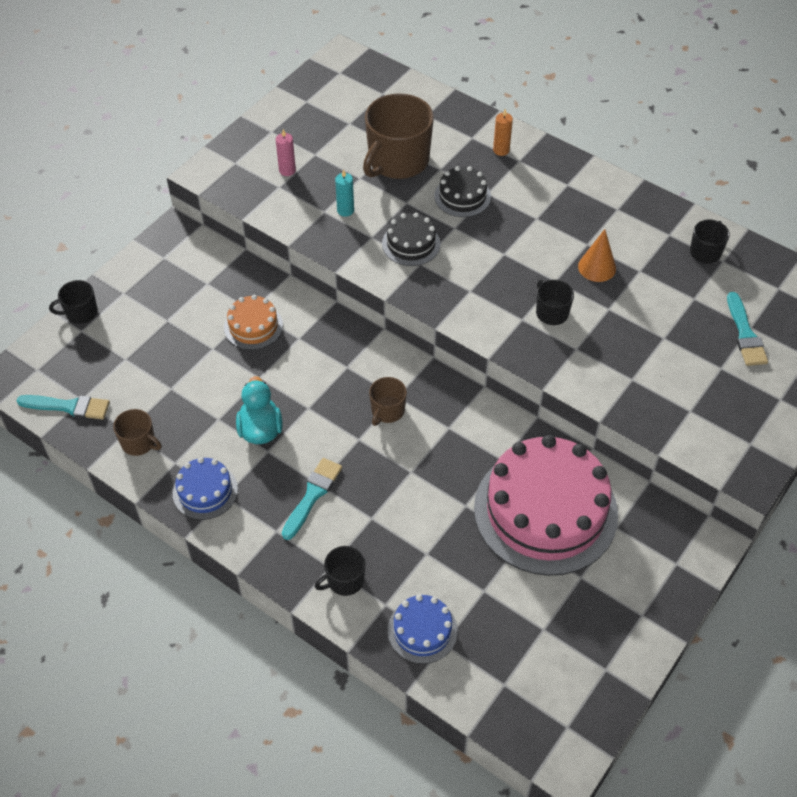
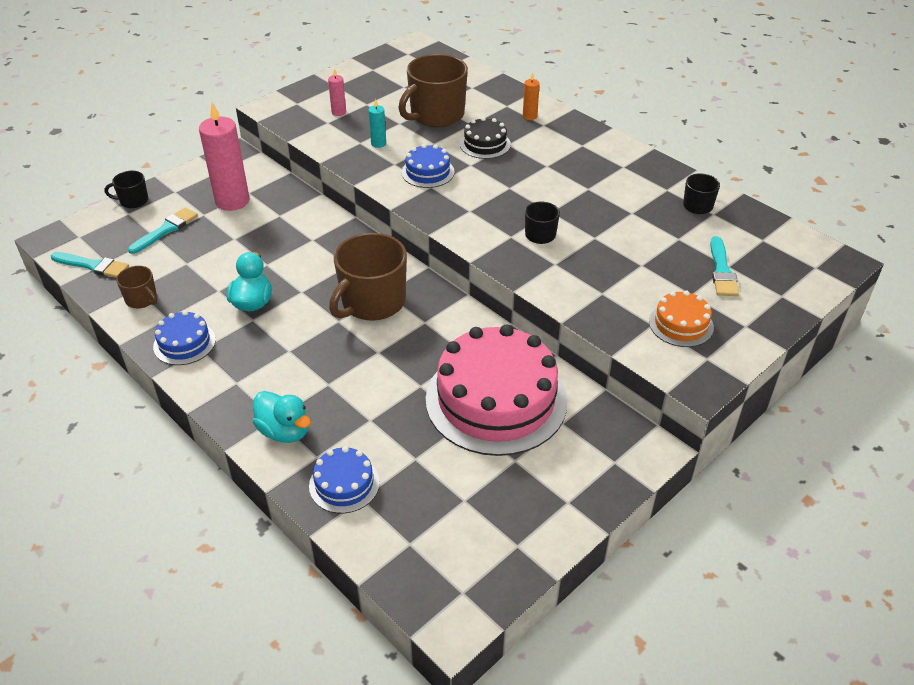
camera: 10 degrees right, 10 degrees down
orange cake [224,295,283,350] -> orange cake moved to [649,291,714,347]
turquoise brush [282,458,342,540] -> turquoise brush moved to [128,207,198,254]
black mug [314,546,366,596] -> turquoise duck [253,391,311,443]
brown mug [369,377,407,426] -> brown mug [329,233,407,321], size x2.02
black cake [382,213,440,266] -> blue cake [401,144,455,188]
orange cone [578,229,616,282] -> none
none -> pink candle [199,102,249,211]

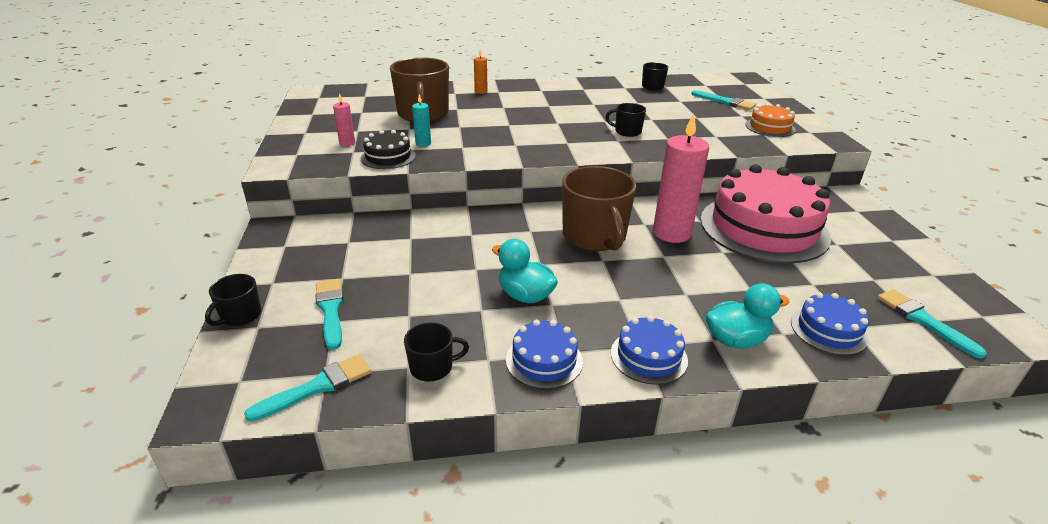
camera: 55 degrees left, 10 degrees down
brown mug [116,266,157,308] -> black mug [404,322,469,382]
pink candle [199,102,249,211] -> pink candle moved to [653,114,709,243]
blue cake [401,144,455,188] -> blue cake moved to [611,316,688,385]
black cake [460,117,511,159] -> black cake moved to [361,130,416,169]
none -> turquoise brush [877,289,987,359]

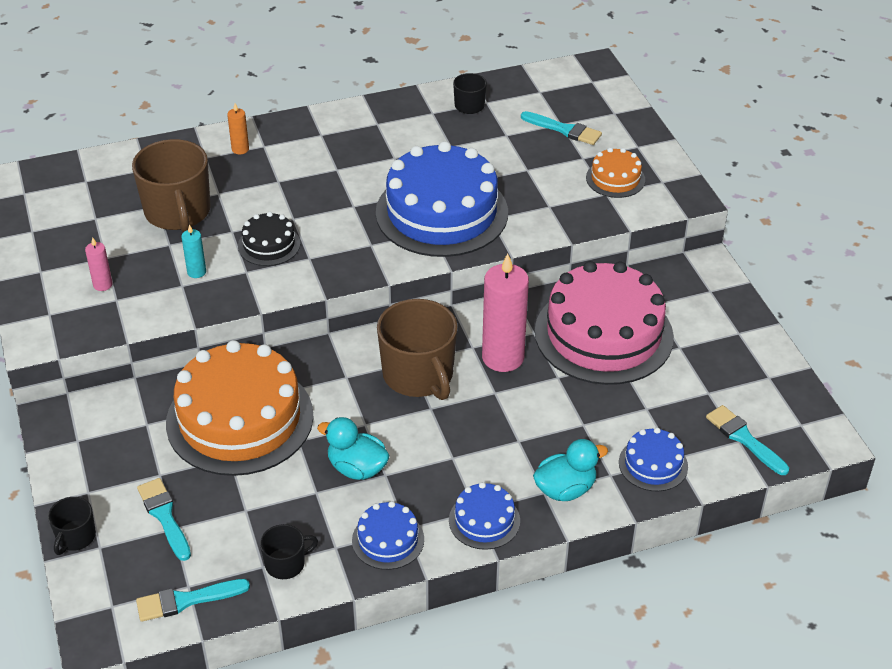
camera: 10 degrees left, 10 degrees up
turquoise brush [244,354,372,422] -> turquoise brush turned 150 degrees counterclockwise [136,579,250,622]
black cake [361,130,416,169] -> black cake moved to [238,212,300,266]
black mug [606,103,646,137] -> blue cake [376,141,508,257]
none -> orange cake [166,340,314,476]

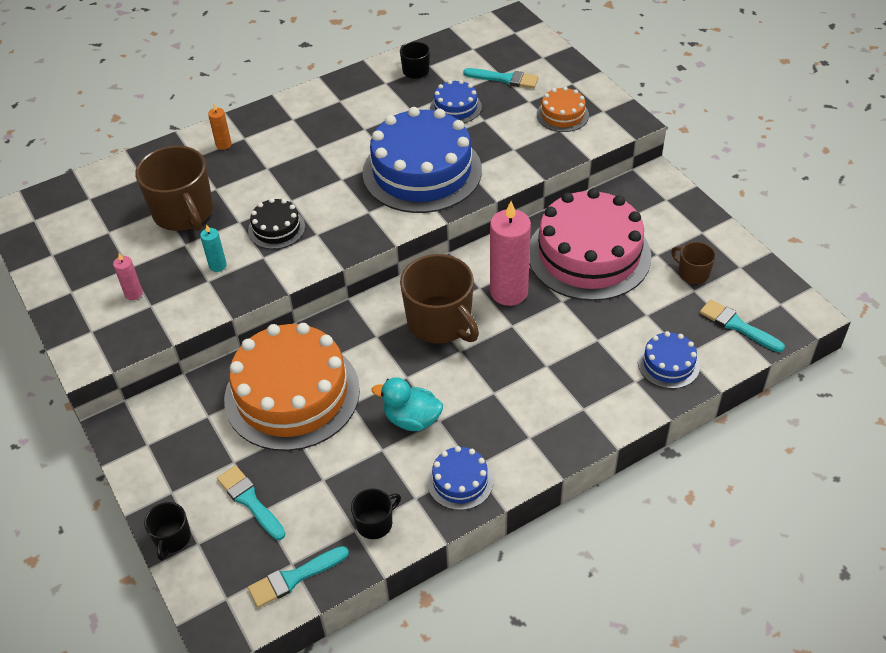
camera: 10 degrees left, 5 degrees up
blue cake [449,482,520,550] -> blue cake moved to [430,80,482,123]
turquoise duck [533,439,608,501] -> none
none -> brown mug [671,242,716,284]

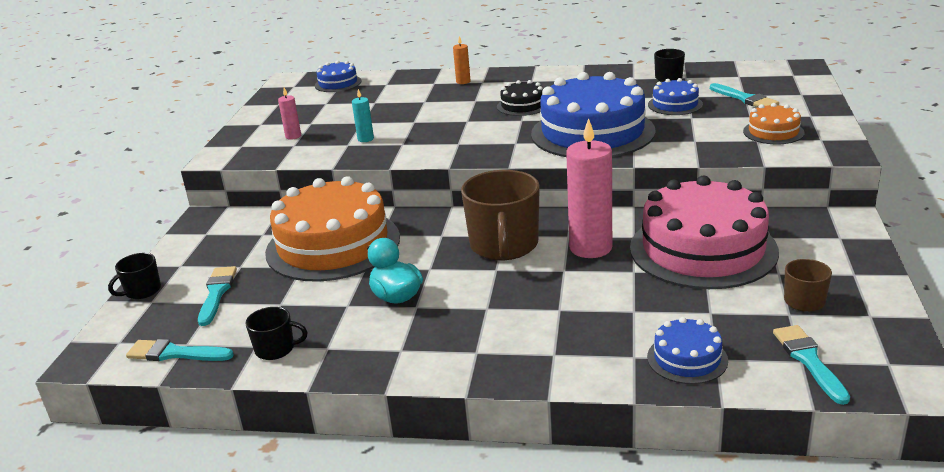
camera: 40 degrees right, 20 degrees down
brown mug [135,146,213,231] -> none
black cake [248,198,305,249] -> black cake moved to [497,80,543,116]
blue cake [427,446,493,510] -> blue cake moved to [315,61,362,92]

